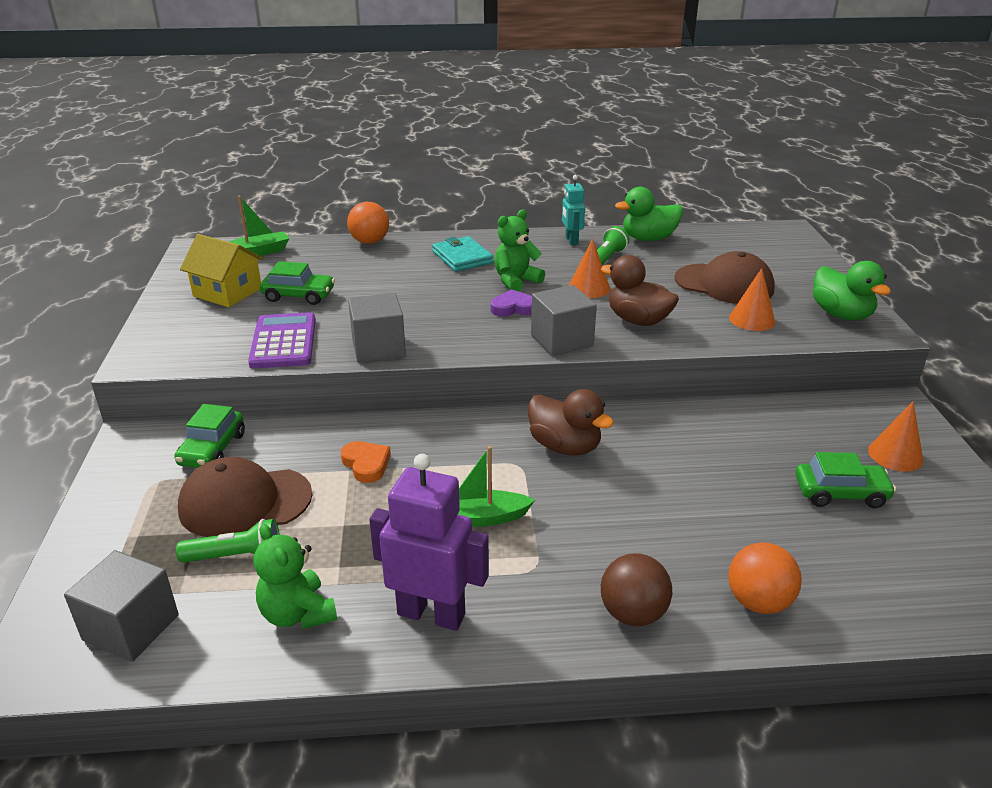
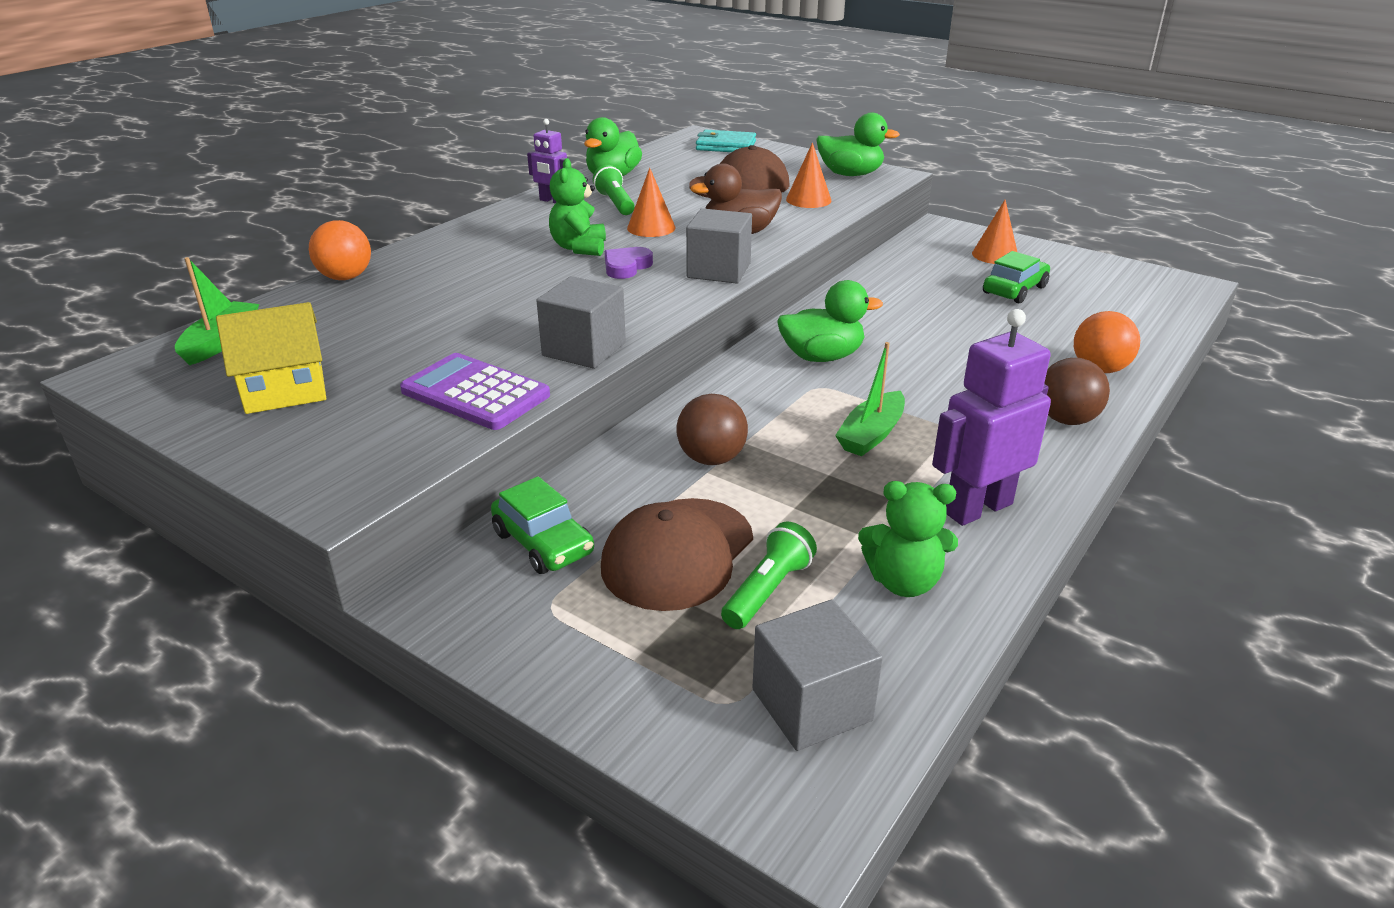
camera: 50 degrees left, 0 degrees up
green car [260,261,335,305] -> none
orange heart [341,441,391,483] -> brown ball [676,394,748,465]
turquoise wallet [432,236,493,272] -> turquoise wallet moved to [696,130,756,152]
brown duck [528,389,614,456] -> green duck [777,280,883,362]
turquoise robot [562,175,585,245] -> purple robot [527,119,567,203]

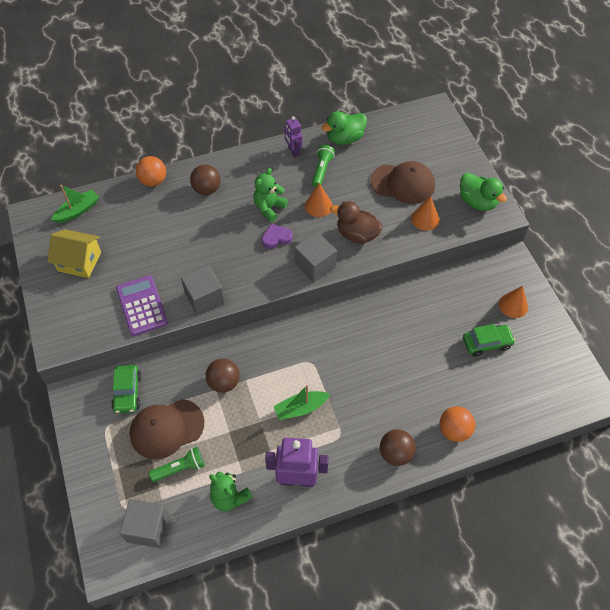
camera: 35 degrees right, 25 degrees up
turquoise wallet [696,130,756,152] -> none
green duck [777,280,883,362] -> none
none -> brown ball [190,164,221,195]

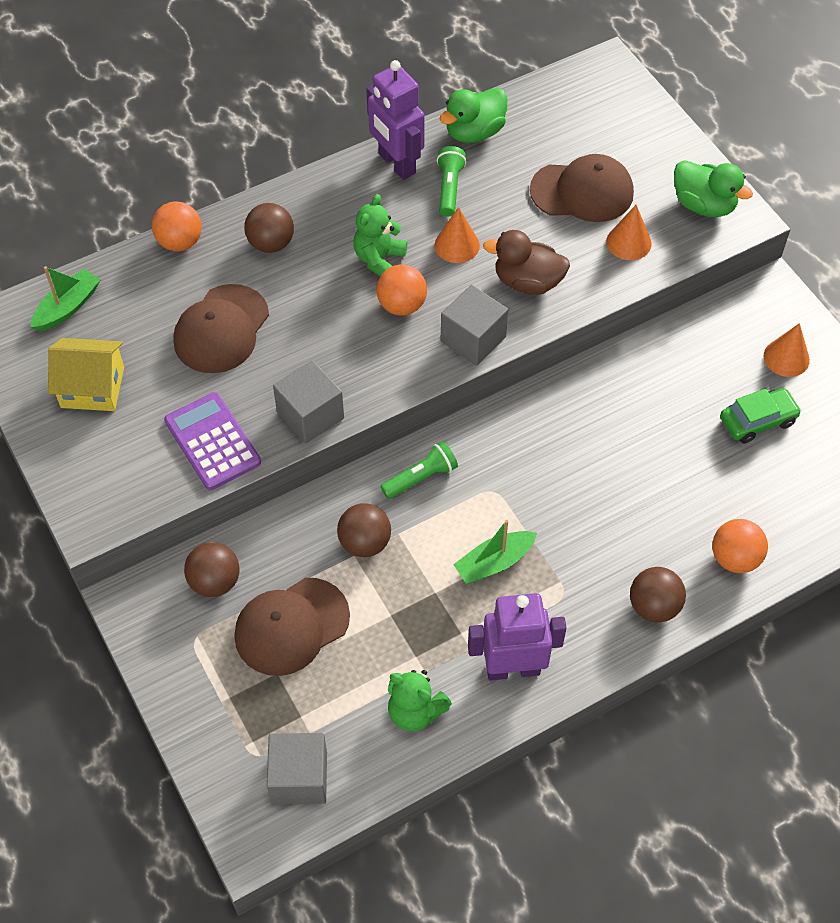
camera: 10 degrees left, 0 degrees up
green car [111,365,141,413] -> brown ball [184,542,240,597]
green flashlight [149,447,205,482] -> green flashlight moved to [380,441,458,499]
purple heart [262,224,293,249] -> orange ball [376,264,427,316]
purple robot [284,116,302,158] -> purple robot [366,60,425,180], size x1.75
none -> brown cap [173,284,269,373]

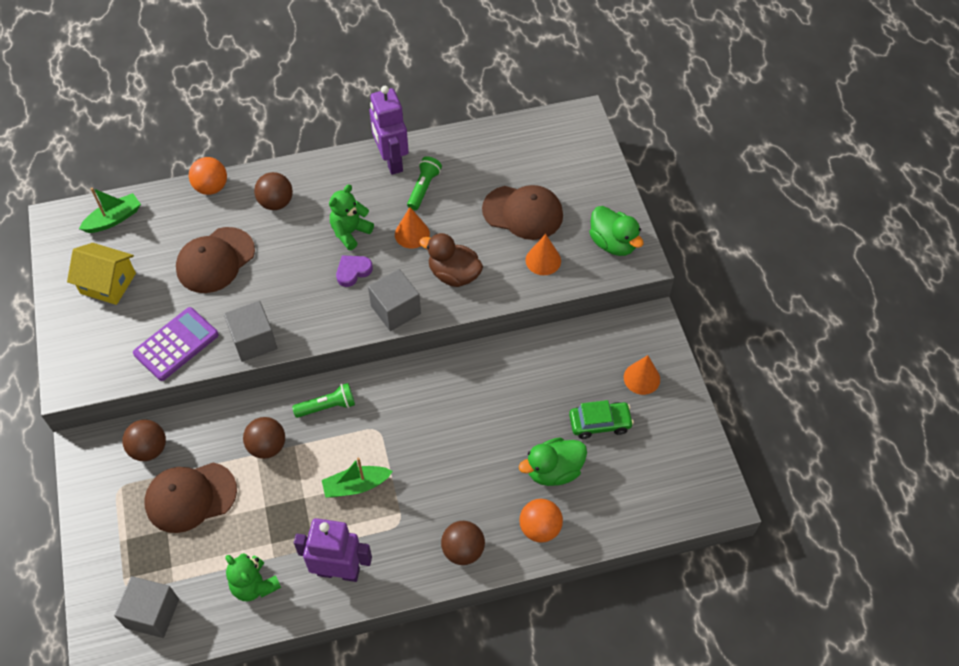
camera: 15 degrees right, 0 degrees up
purple calculator [164,392,261,490] -> purple calculator turned 60 degrees clockwise [133,307,219,381]
orange ball [376,264,427,316] -> purple heart [336,255,373,287]
green duck [439,88,507,143] -> green duck moved to [519,437,587,486]

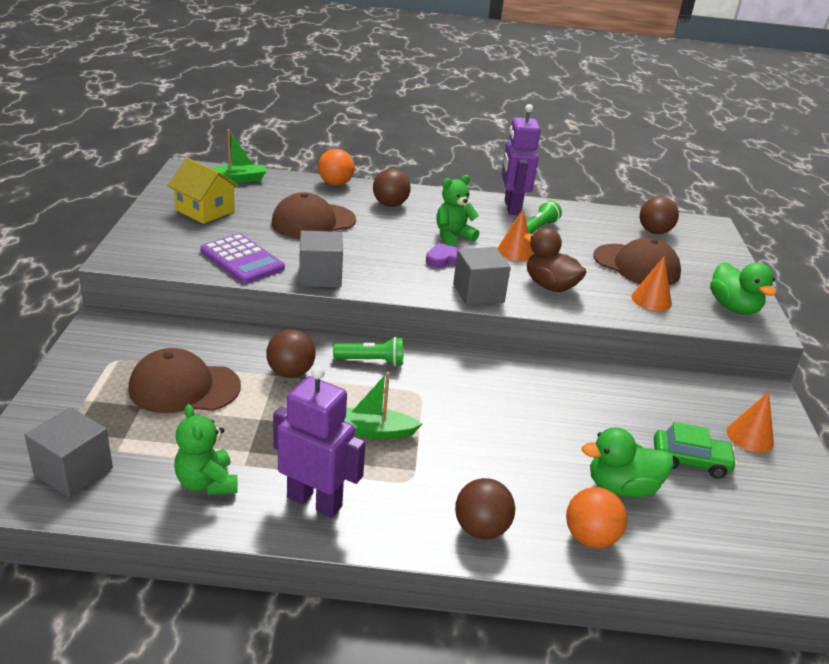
camera: 15 degrees right, 25 degrees down
brown ball [123,420,166,461] -> brown ball moved to [640,196,679,234]
purple calculator [133,307,219,381] -> purple calculator turned 75 degrees clockwise [200,234,285,283]

